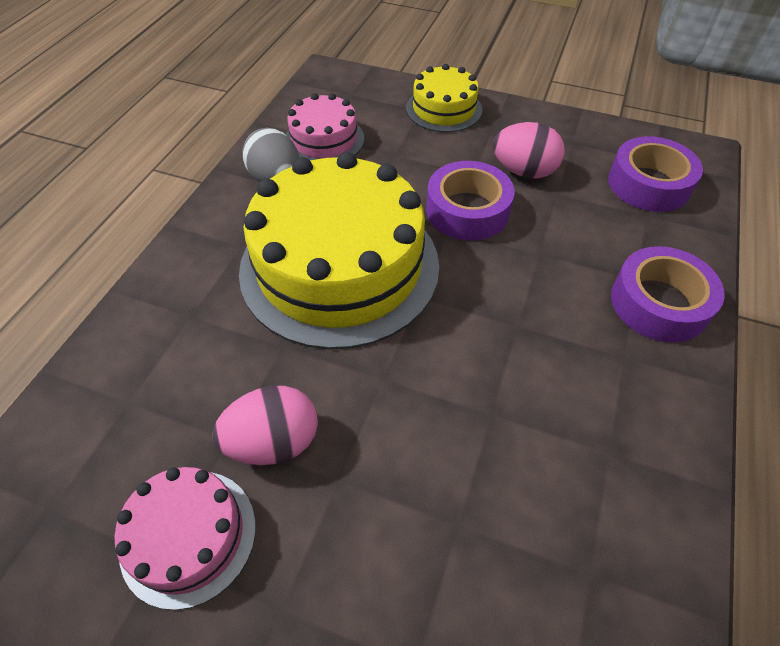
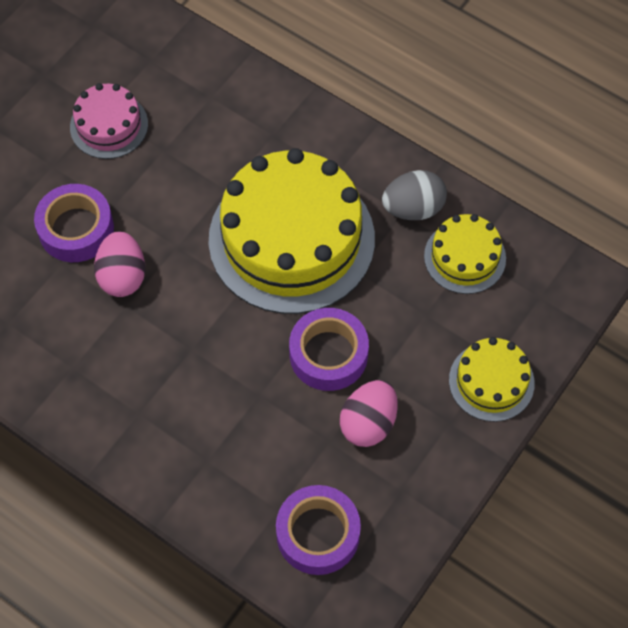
camera: 105 degrees right, 10 degrees up
pink egg [213,386,318,465] -> pink egg moved to [94,231,145,297]
pink cake [286,93,364,160] -> yellow cake [424,214,506,294]
purple tape [611,246,725,343] -> purple tape moved to [34,184,114,262]

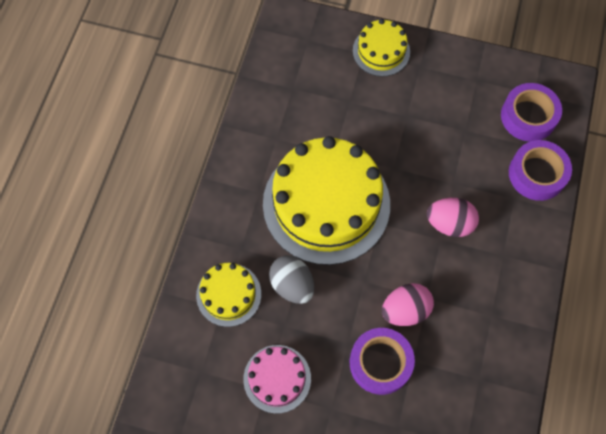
camera: 110 degrees left, 5 degrees up
purple tape [289,308,369,391] -> purple tape moved to [509,140,572,201]
pink egg [340,380,398,447] -> pink egg moved to [427,198,479,237]
grey egg [382,170,447,220] -> grey egg moved to [269,256,314,304]
yellow cake [424,214,506,294] -> yellow cake moved to [196,263,261,327]

